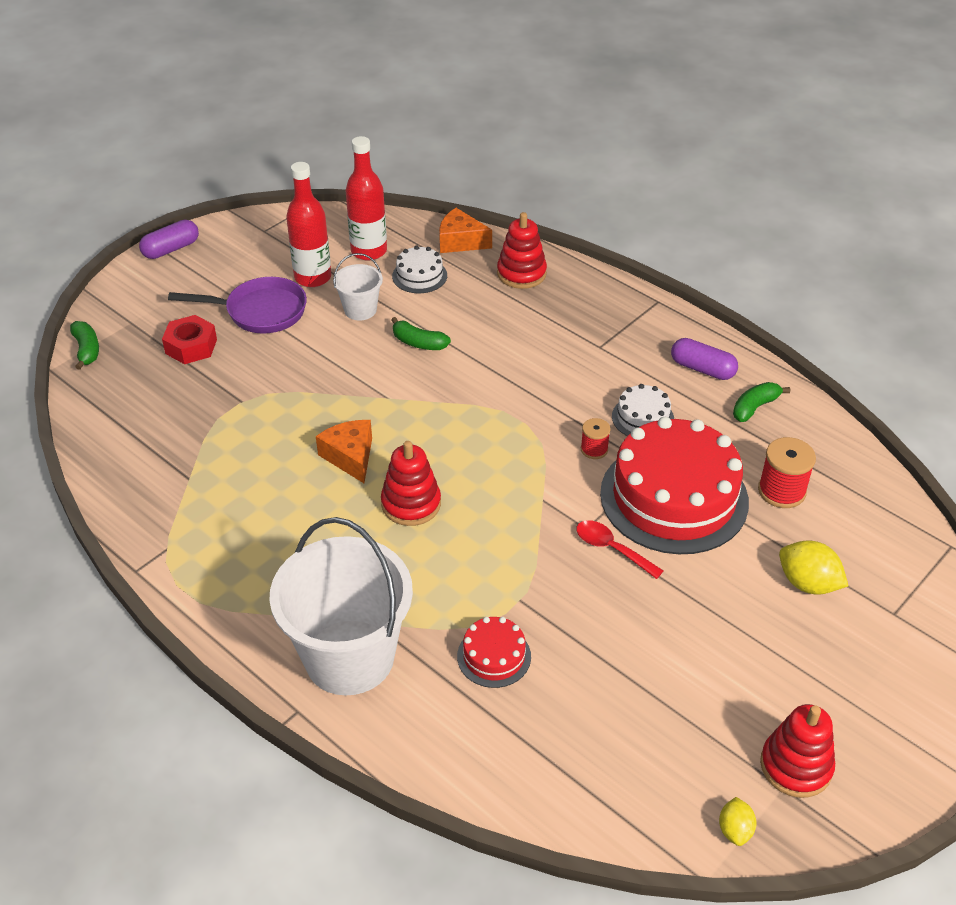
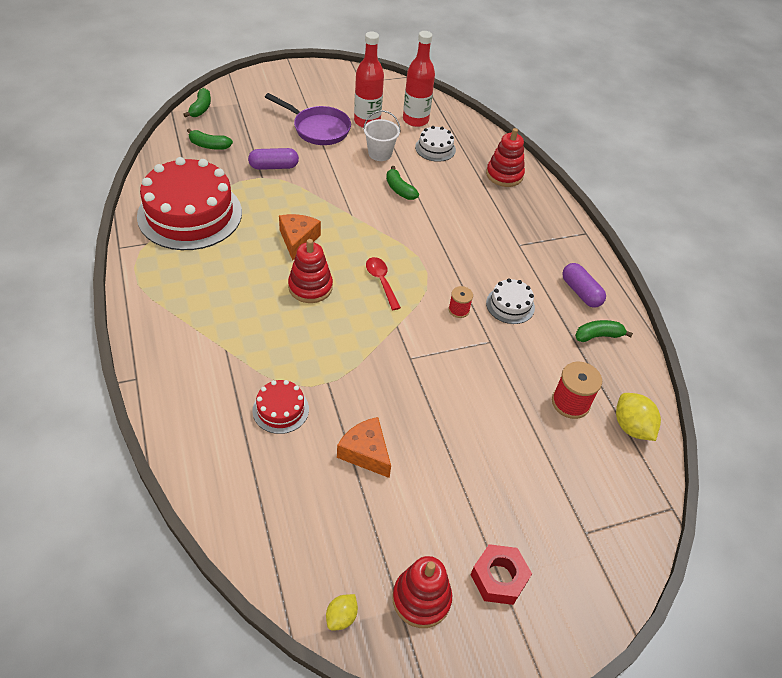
camera: 25 degrees right, 5 degrees up
purple capsule [139,220,199,259] -> purple capsule moved to [248,148,299,170]
red nut [162,315,217,364] -> red nut moved to [471,544,532,605]
white bucket [269,517,413,695] -> none
orange cheese [439,208,492,253] -> orange cheese moved to [337,417,391,478]
red spoon [576,520,664,579] -> red spoon moved to [366,257,401,310]
red cake [600,417,749,554] -> red cake moved to [137,157,242,250]
yellow lemon [779,540,848,595] -> yellow lemon moved to [616,393,661,441]
none -> green banana [187,128,233,150]

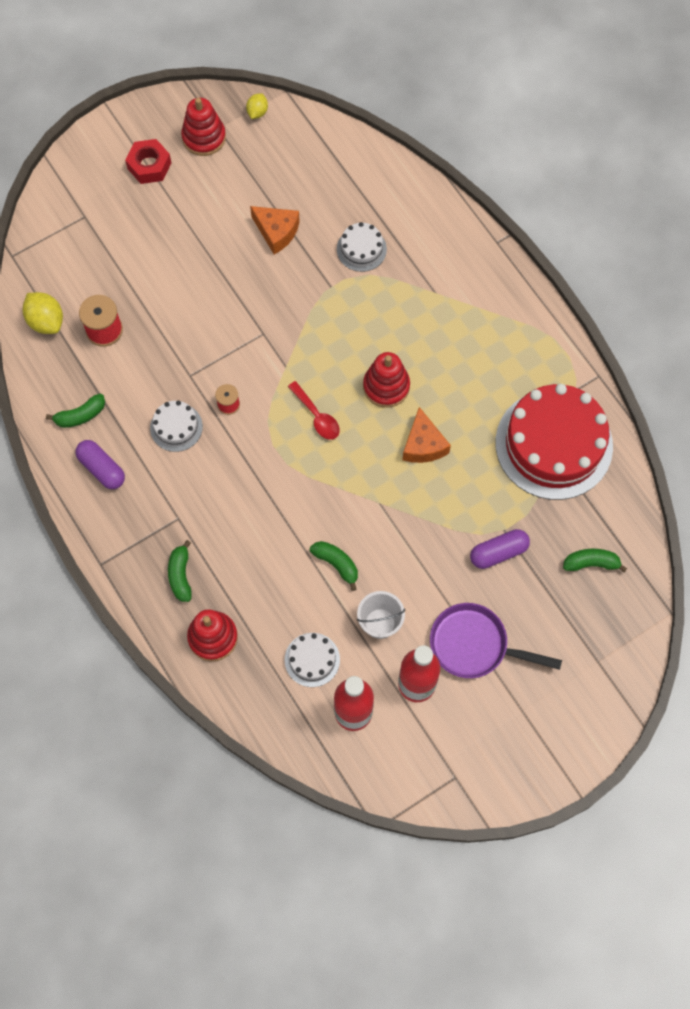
camera: 170 degrees right, 20 degrees up
green banana [183,88,211,118] -> green banana moved to [168,540,192,602]
red cake [252,380,309,434] -> white cake [337,222,387,272]

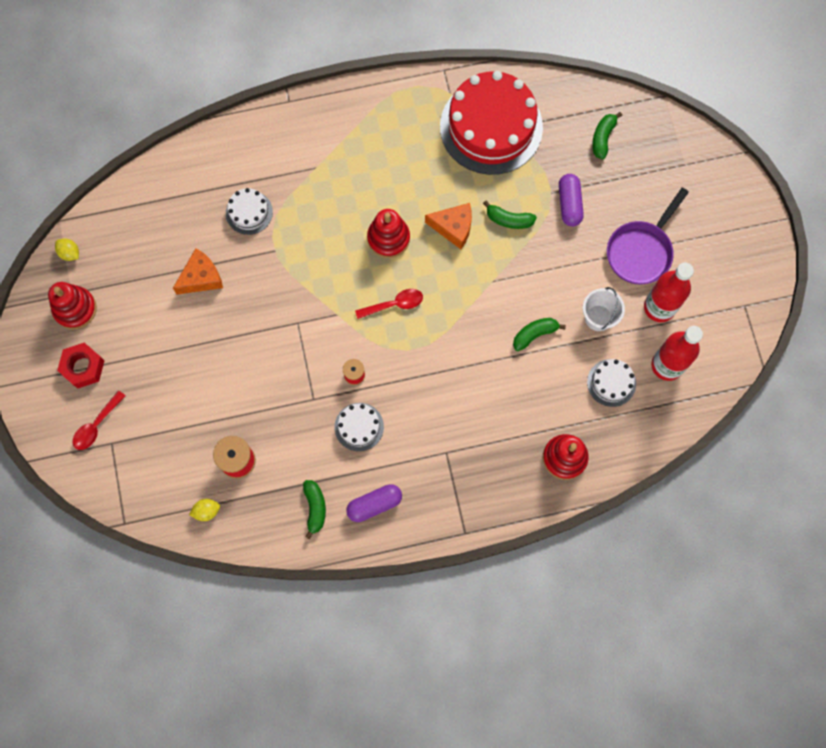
camera: 70 degrees left, 5 degrees up
yellow lemon [23,292,63,334] -> yellow lemon [189,499,220,521], size x0.60
green banana [168,540,192,602] -> green banana moved to [483,201,537,229]
none -> red spoon [73,390,126,450]

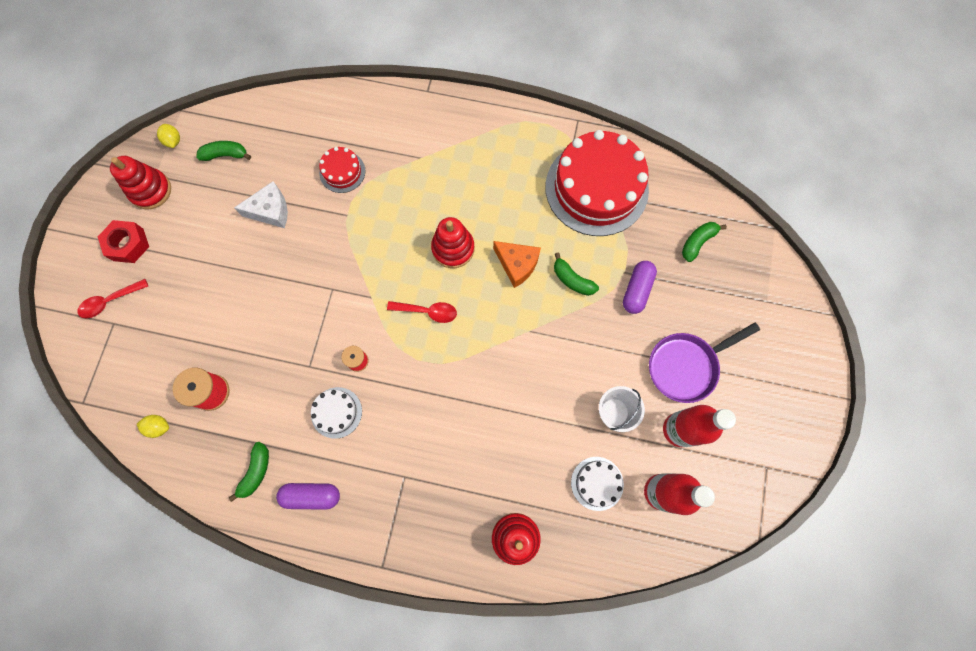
camera: 25 degrees right, 0 degrees up
orange cheese [173,248,223,295] -> white cheese [234,181,288,228]
white cake [226,188,273,235] -> red cake [319,147,365,193]
green banana [513,318,566,351] -> green banana moved to [196,141,251,161]

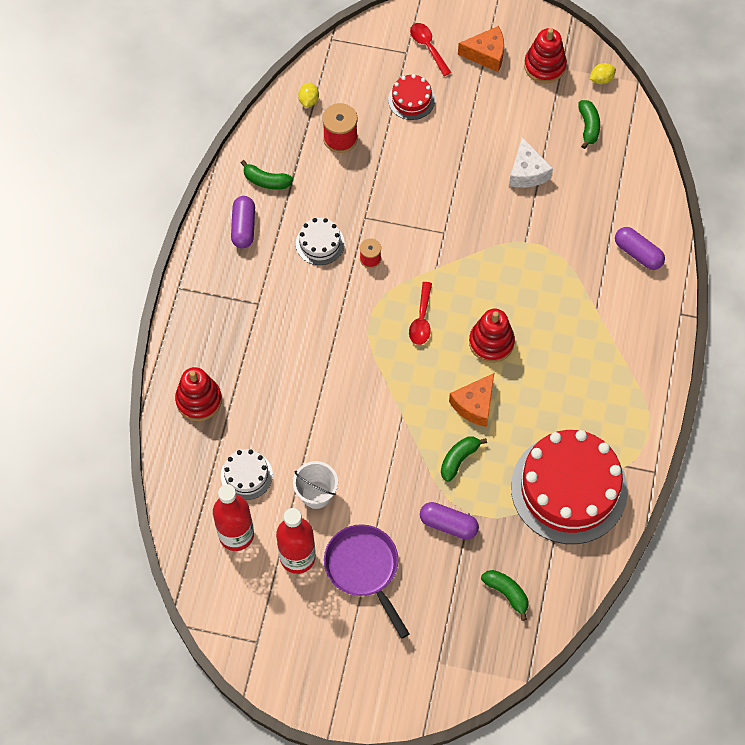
camera: 90 degrees right, 10 degrees down
red nut [98,220,149,263] -> orange cheese [458,26,504,72]
red cake [319,147,365,193] -> red cake moved to [388,74,435,120]
none -> purple capsule [615,227,665,270]

